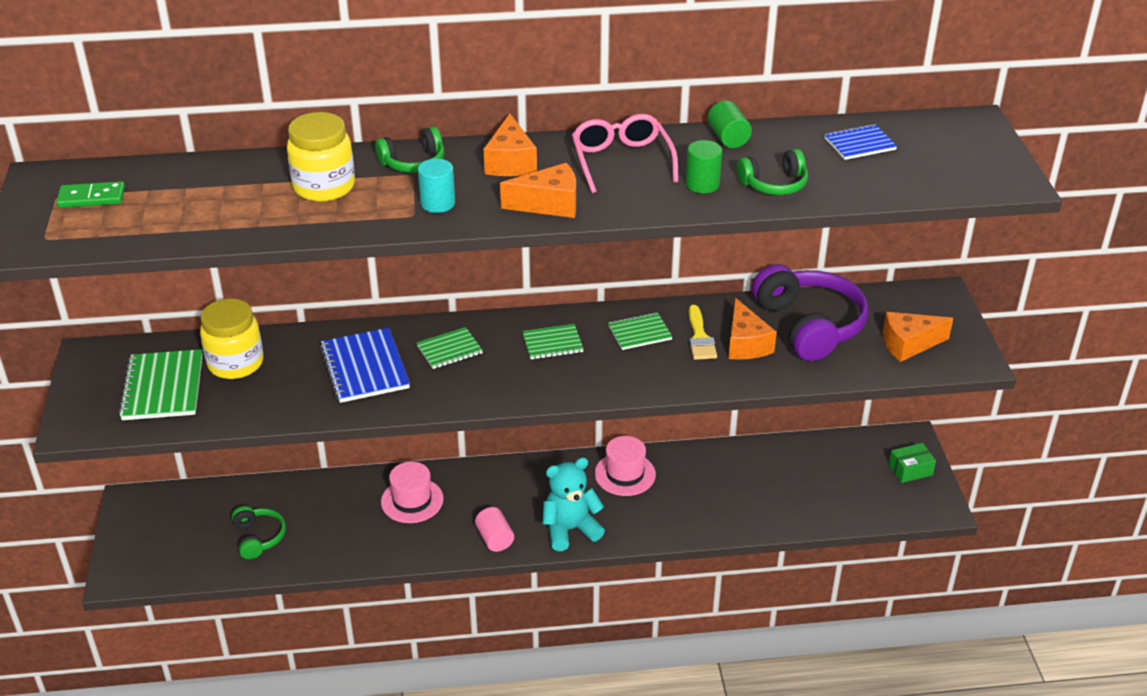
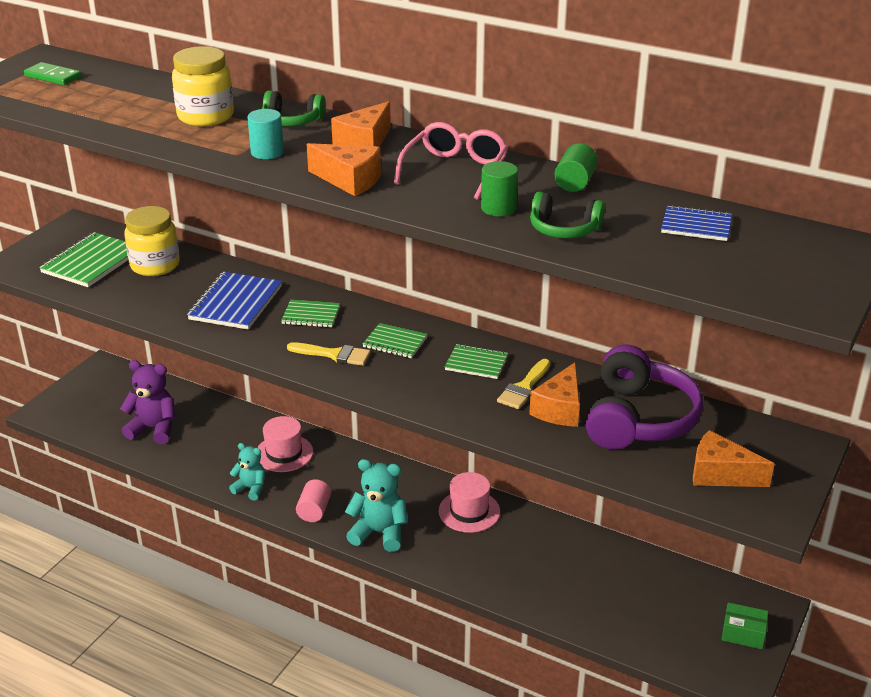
camera: 35 degrees right, 5 degrees down
green headphones [232,506,286,559] -> purple teddy bear [120,360,175,444]
none -> turquoise teddy bear [229,443,265,500]
none -> yellow brush [287,342,371,366]

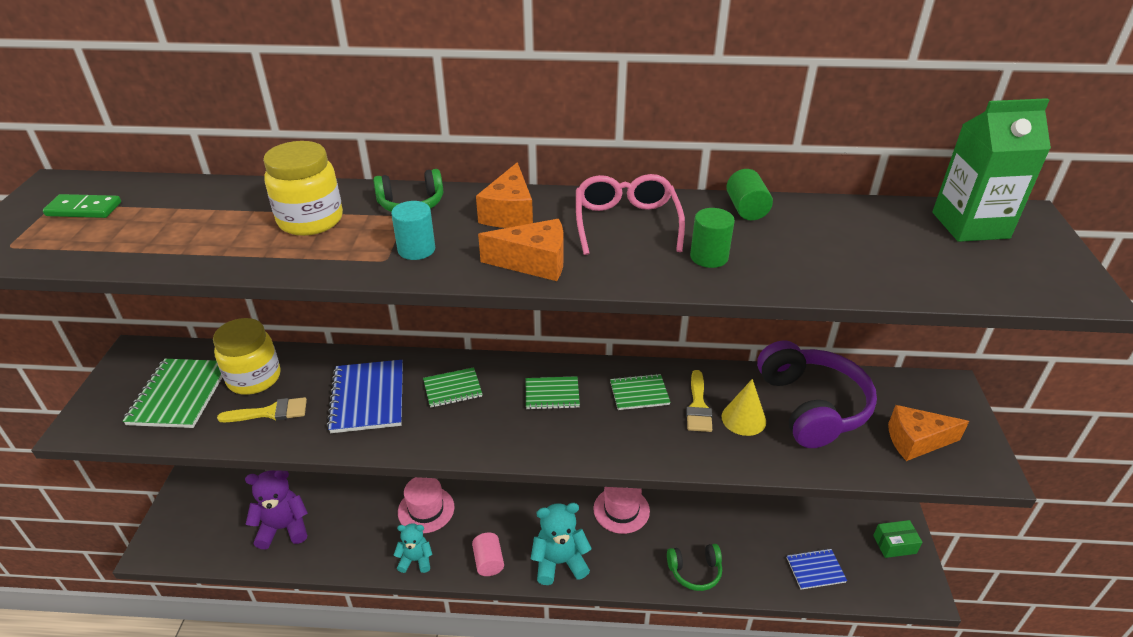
camera: 25 degrees left, 5 degrees up
yellow brush [287,342,371,366] -> yellow brush moved to [217,397,307,422]
orange cheese [529,362,580,427] -> yellow cone [722,379,766,436]
green headphones [530,191,605,238] -> green headphones moved to [667,544,722,591]
blue notebook [661,205,732,241] -> blue notebook moved to [787,548,847,590]
none -> green carton [932,98,1051,242]

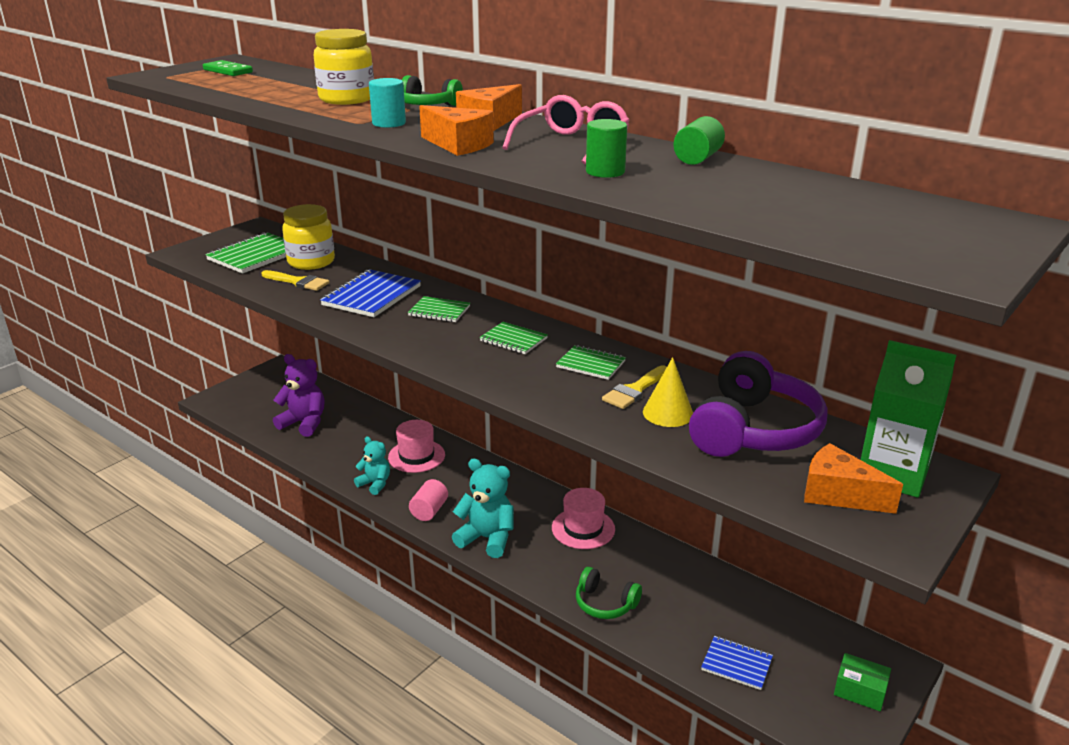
camera: 35 degrees right, 10 degrees down
green carton [932,98,1051,242] -> green carton moved to [861,340,956,498]

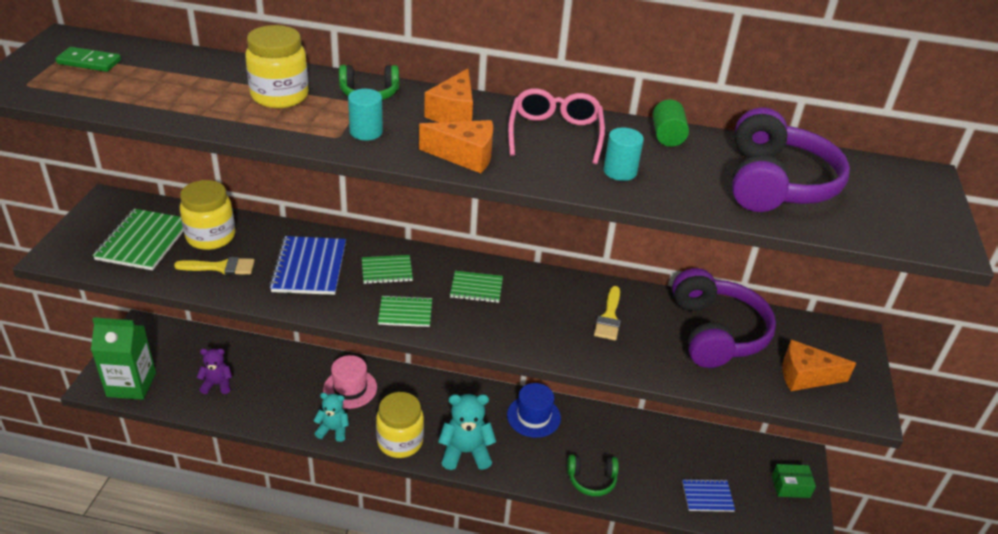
camera: 30 degrees left, 10 degrees up
purple teddy bear [273,354,324,437] -> purple teddy bear [196,349,232,394], size x0.63
pink cylinder [409,479,448,521] -> yellow jar [376,392,424,458]
pink hat [552,488,615,549] -> blue hat [507,383,561,438]
green notebook [556,345,626,380] -> green notebook moved to [378,295,432,327]
green cylinder [586,119,627,178] -> turquoise cylinder [603,128,644,181]
yellow cone [643,357,693,427] -> none
green carton [861,340,956,498] -> green carton moved to [91,317,156,400]
none -> purple headphones [732,107,850,212]

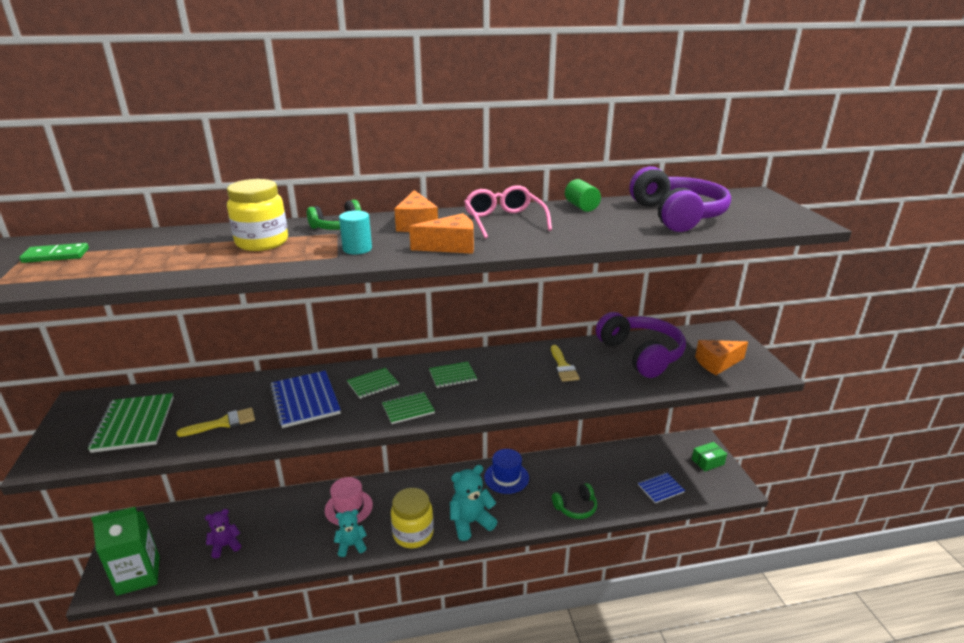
camera: 20 degrees left, 10 degrees down
yellow jar [180,180,235,250] -> none
turquoise cylinder [603,128,644,181] -> none

